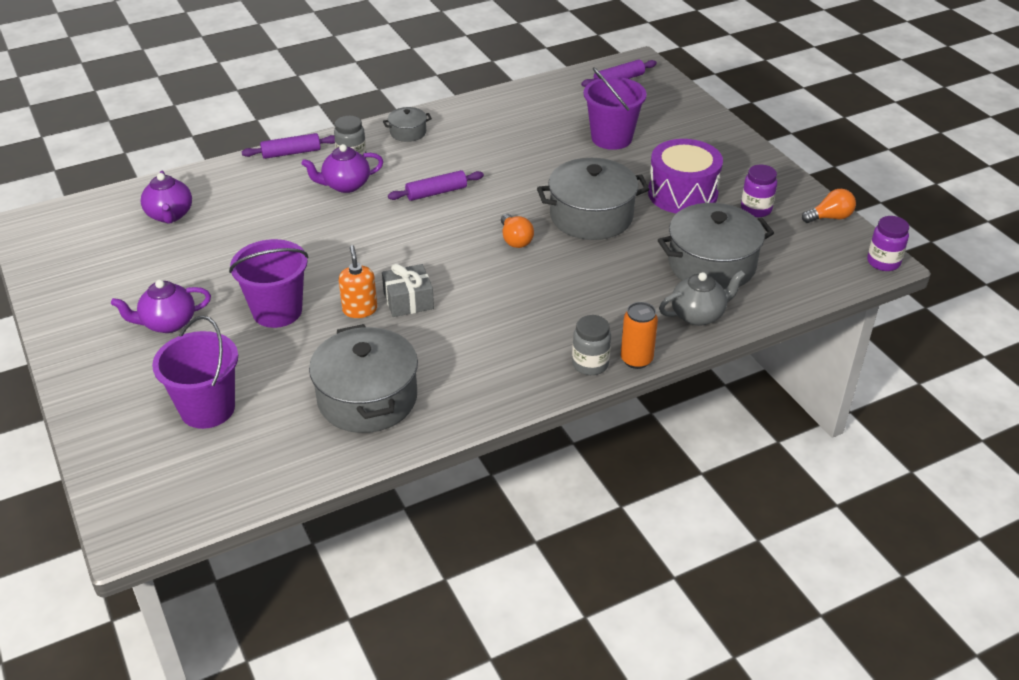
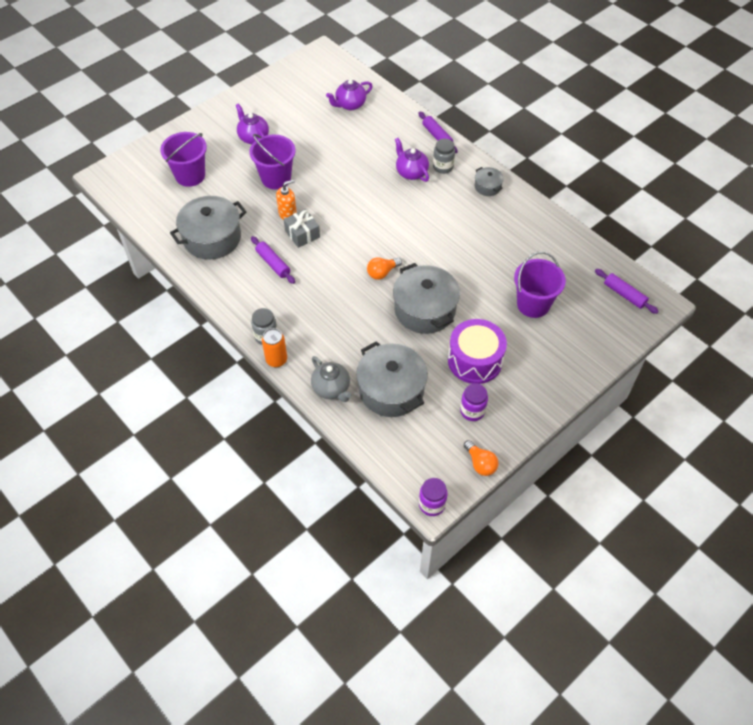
camera: 75 degrees right, 15 degrees up
purple rolling pin [388,170,484,201] -> purple rolling pin moved to [251,236,295,284]

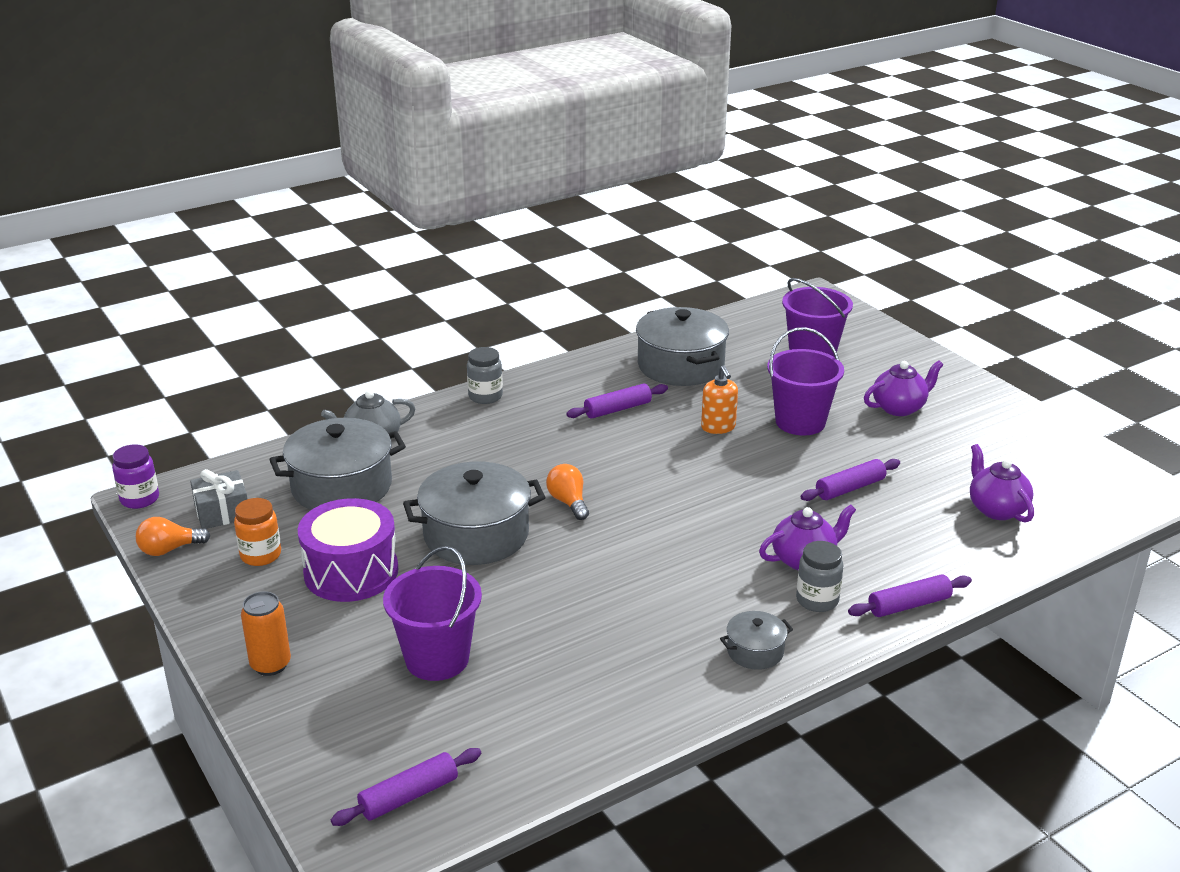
camera: 100 degrees right, 25 degrees down
orange can [262,328,287,367] -> orange can moved to [241,591,291,676]
grey gift [284,209,320,248] -> grey gift moved to [190,469,247,529]
purple jar [460,383,488,421] -> orange jar [234,498,281,566]
none -> purple rolling pin [800,459,900,501]

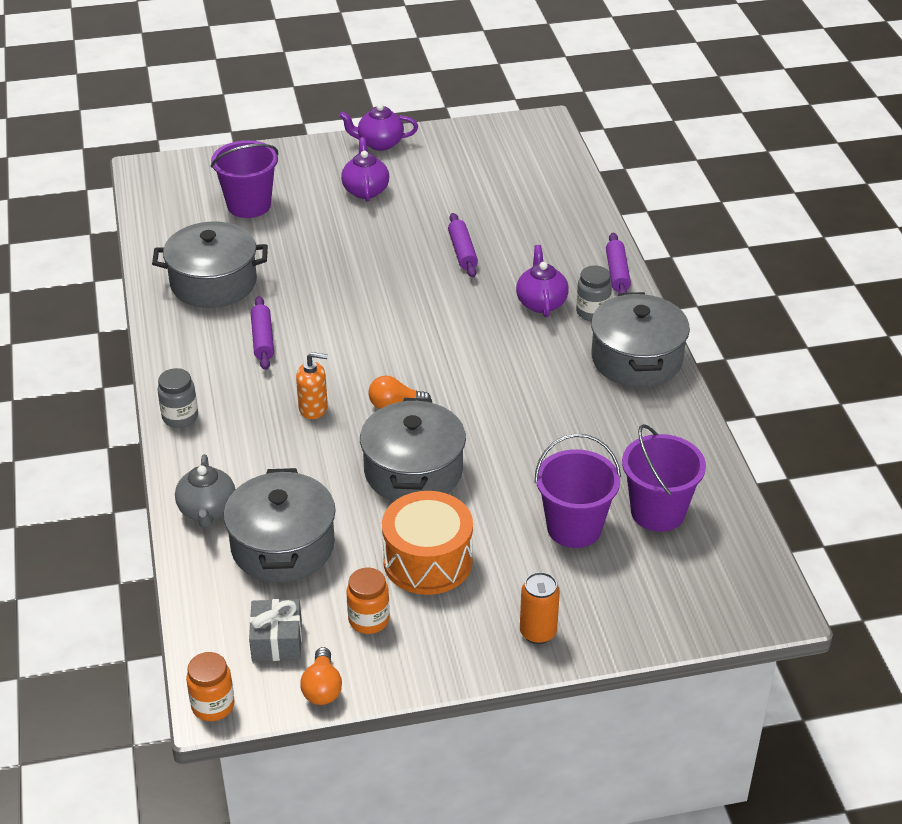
camera: 70 degrees left, 10 degrees up
purple jar [112,444,159,509] -> orange jar [186,652,235,721]
purple drum [298,498,398,602] -> orange drum [382,491,473,595]
purple rolling pin [331,748,481,826] -> none
orange soap dispenser [701,365,738,434] -> orange soap dispenser moved to [296,352,328,419]
grey pot [720,611,793,670] -> grey pot [591,292,690,387], size x2.08
purple bucket [767,327,844,436] -> purple bucket moved to [622,424,706,532]
purple teapot [970,444,1034,523] -> purple teapot moved to [339,104,418,151]

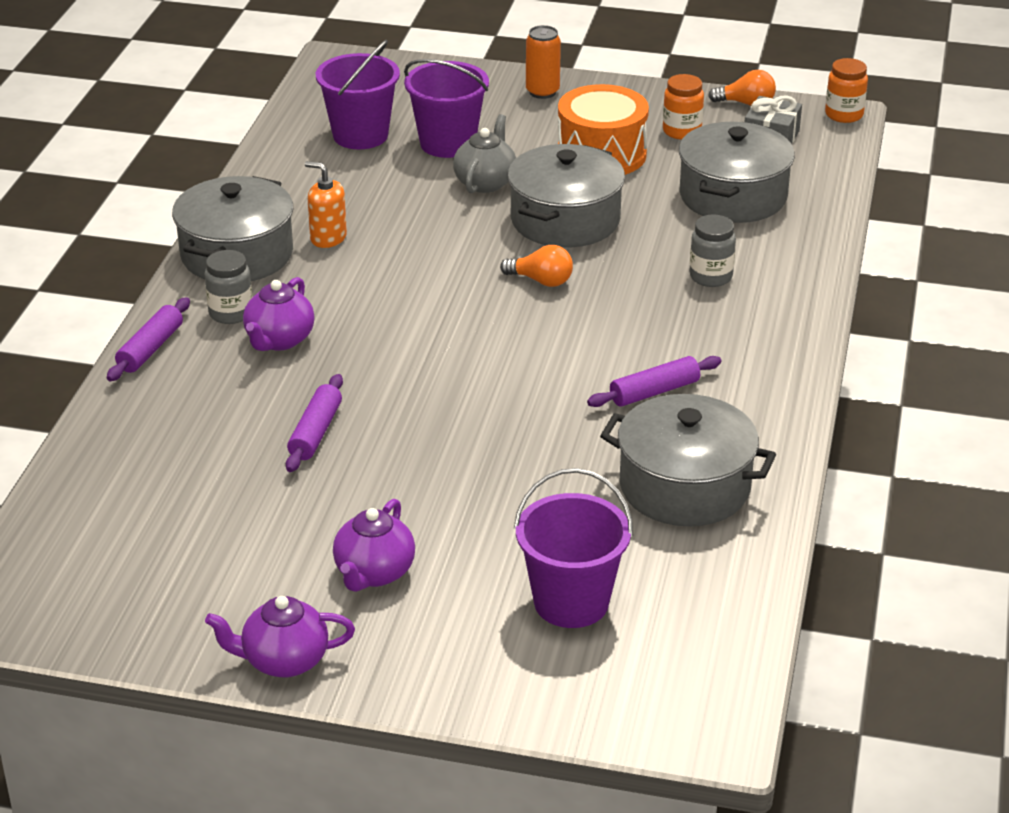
camera: 155 degrees left, 5 degrees down
grey jar [157,368,198,428] -> grey jar moved to [689,215,736,287]
grey teapot [175,454,235,528] -> grey teapot moved to [453,114,516,193]
purple rolling pin [251,296,274,370] -> purple rolling pin turned 45 degrees clockwise [587,356,721,407]
orange soap dispenser [296,352,328,419] -> orange soap dispenser moved to [305,161,347,248]
orange light bulb [300,647,342,705] -> orange light bulb turned 75 degrees clockwise [708,70,776,106]
purple teapot [339,104,418,151] -> purple teapot turned 150 degrees clockwise [205,596,355,677]

